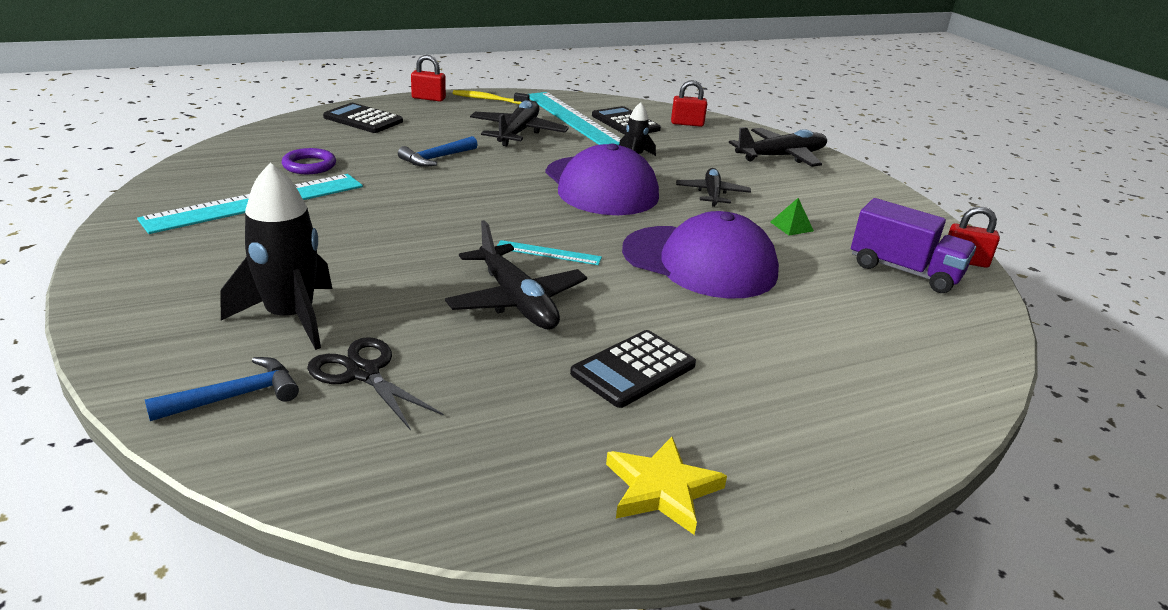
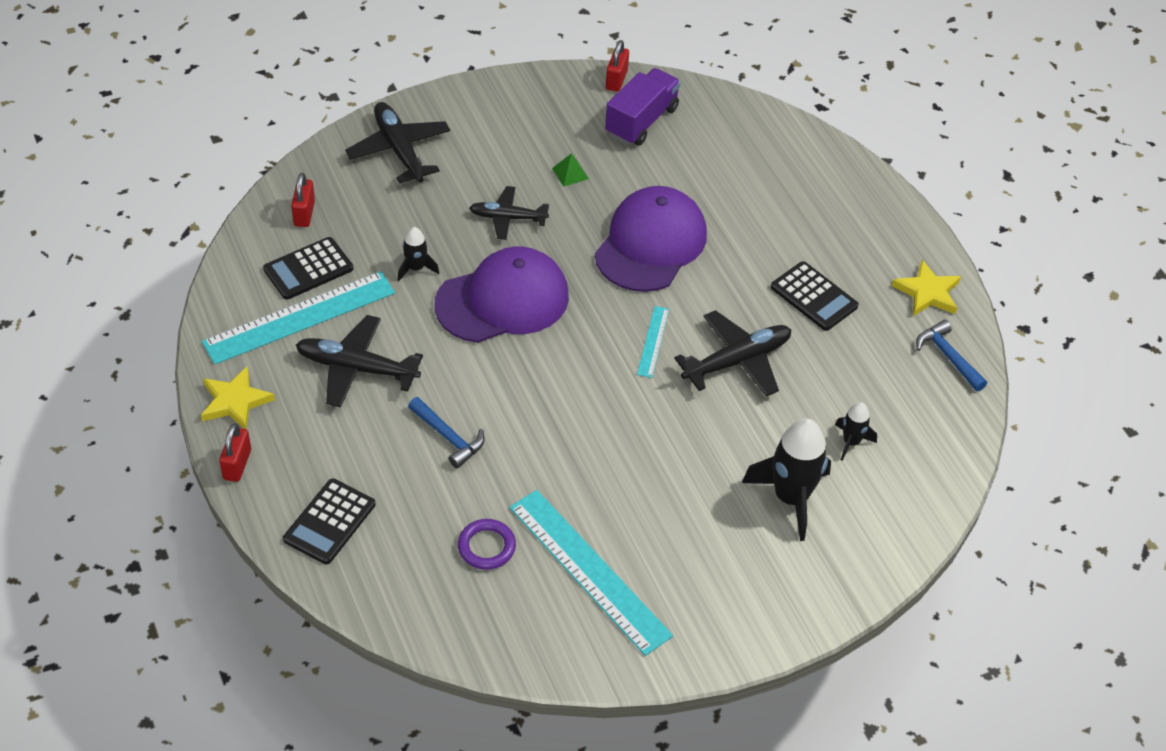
camera: 90 degrees left, 20 degrees up
blue hammer [145,357,299,421] -> blue hammer moved to [916,320,987,391]
black scissors [307,337,444,431] -> black rocket [835,402,877,461]
yellow toothbrush [453,90,530,105] -> yellow star [201,366,275,430]

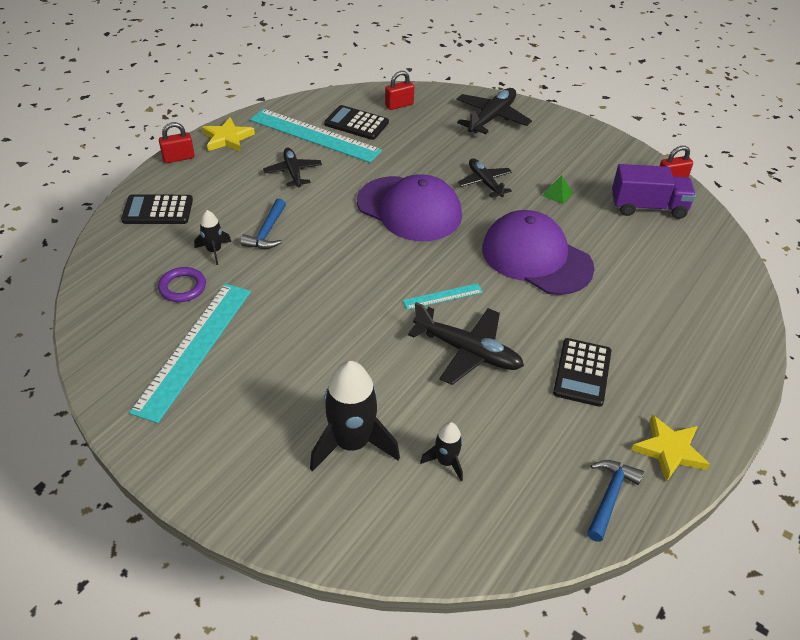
camera: 60 degrees right, 5 degrees down
black plane [296,315,423,407] -> black plane [263,147,322,187], size x0.66
black rocket [398,227,439,281] -> black rocket moved to [194,210,231,265]
purple cap [595,186,707,292] -> purple cap turned 135 degrees counterclockwise [482,210,595,295]

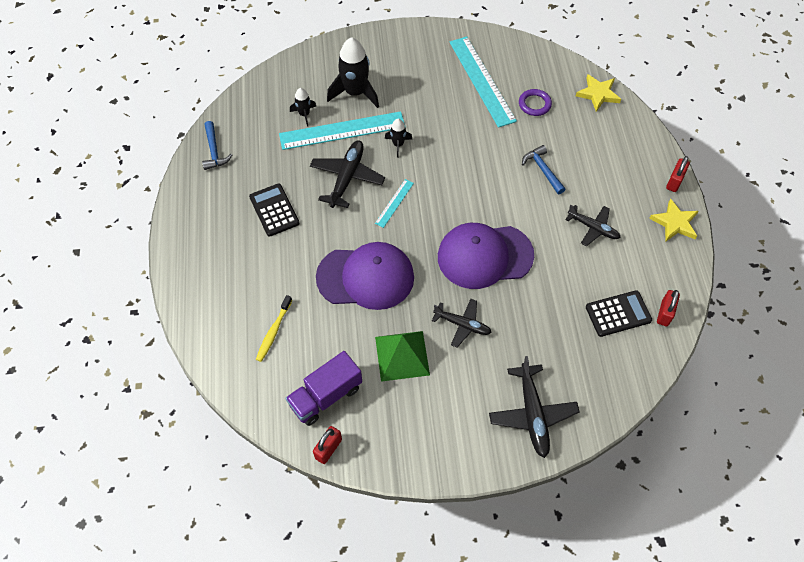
camera: 140 degrees right, 15 degrees up
black calculator [121,194,193,224] -> none
black rocket [194,210,231,265] -> black rocket moved to [385,119,412,158]
turquoise ruler [250,109,382,163] -> turquoise ruler moved to [279,111,406,150]
red padlock [385,71,414,110] -> red padlock moved to [657,290,680,326]
black plane [408,302,524,385] -> black plane turned 120 degrees clockwise [310,140,385,208]
green pyramid [542,175,573,204] -> green pyramid [375,331,430,382], size x2.18
yellow star [631,415,710,482] -> yellow star moved to [576,74,621,112]
none -> yellow toothbrush [256,295,292,362]

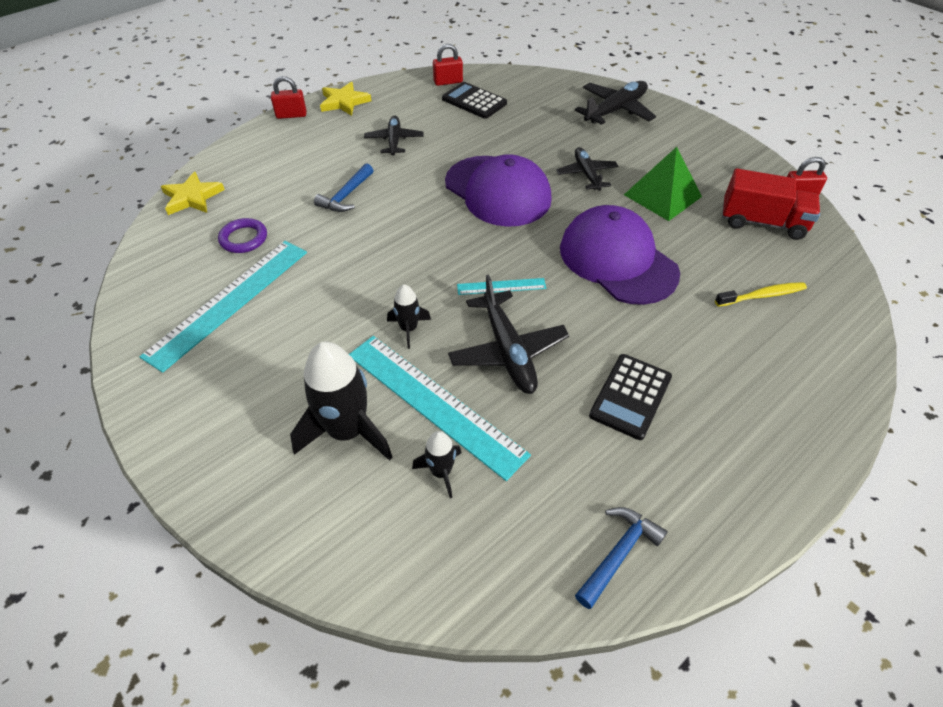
camera: 125 degrees left, 10 degrees down
purple truck [285,351,362,426] -> red truck [722,168,820,240]
black plane [310,140,385,208] -> black plane turned 90 degrees counterclockwise [448,274,569,394]

